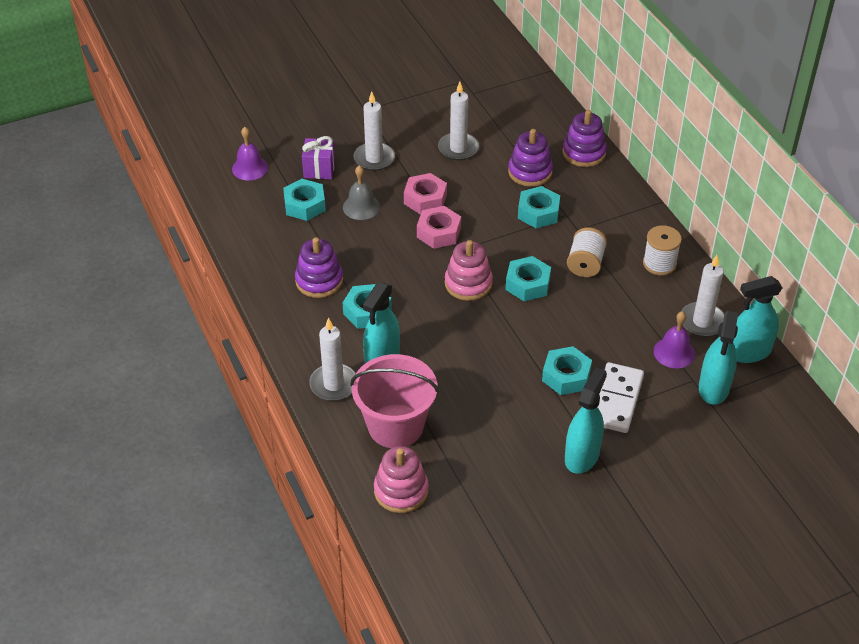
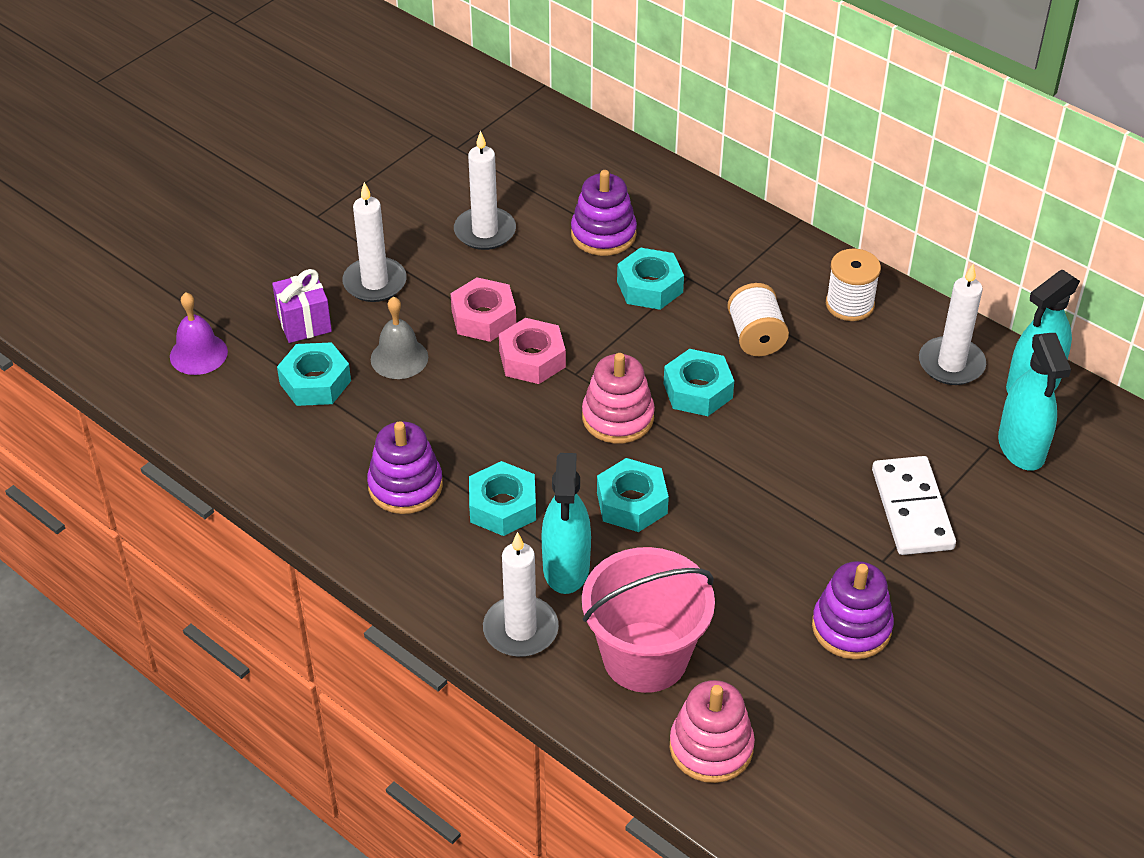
camera: 25 degrees left, 0 degrees up
turquoise nut [542,346,592,395] -> turquoise nut moved to [597,458,669,532]
purple stacking toy [563,110,607,167] -> purple stacking toy moved to [812,561,894,659]
turquoise spray bottle [565,367,607,474] -> none
purple bell [654,311,695,368] -> none

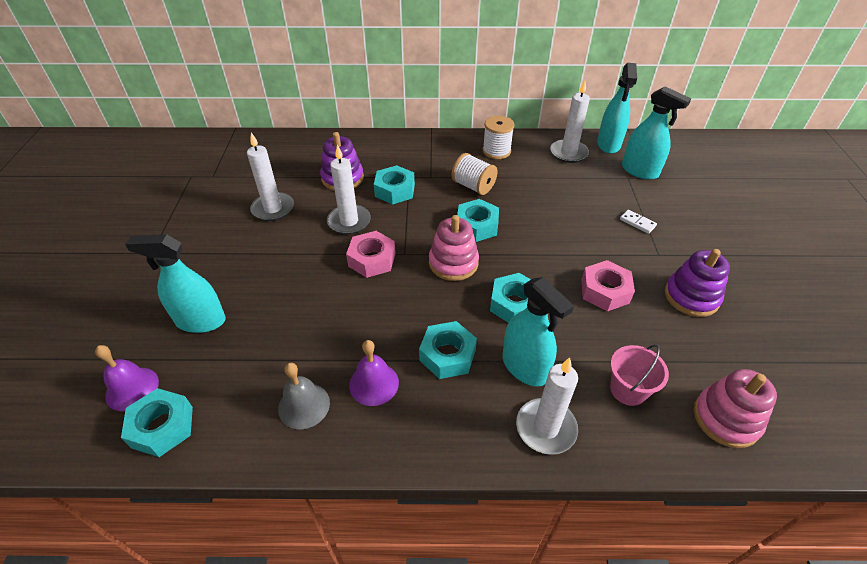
camera: 40 degrees left, 0 degrees up
purple gift [272,269,332,343] -> turquoise spray bottle [125,234,226,333]
turquoise nut [277,342,351,406] -> turquoise nut moved to [121,388,193,457]
white candle [342,182,407,302] -> white candle moved to [327,145,371,235]
purple stacking toy [367,421,443,514] -> purple bell [349,340,399,406]
grey bell [371,296,428,379] -> grey bell moved to [278,363,330,429]
pink nut [450,277,516,342] -> pink nut moved to [581,260,635,311]
pink bucket [582,547,715,693] -> pink bucket [610,344,669,406], size x0.55
white domino [872,456,956,555] -> white domino [620,210,657,234], size x0.46

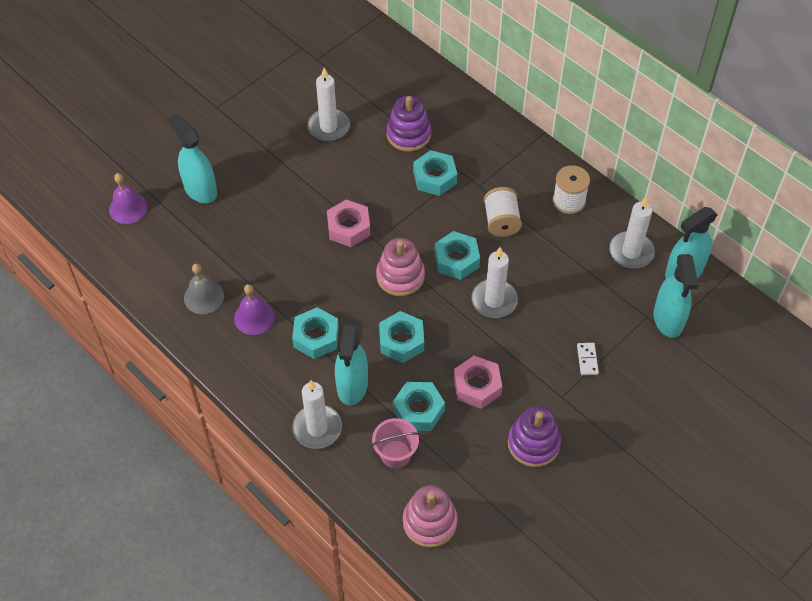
camera: 45 degrees right, 10 degrees up
turquoise nut [121,388,193,457] -> turquoise nut moved to [393,382,445,431]
white candle [327,145,371,235] -> white candle moved to [471,247,518,318]

